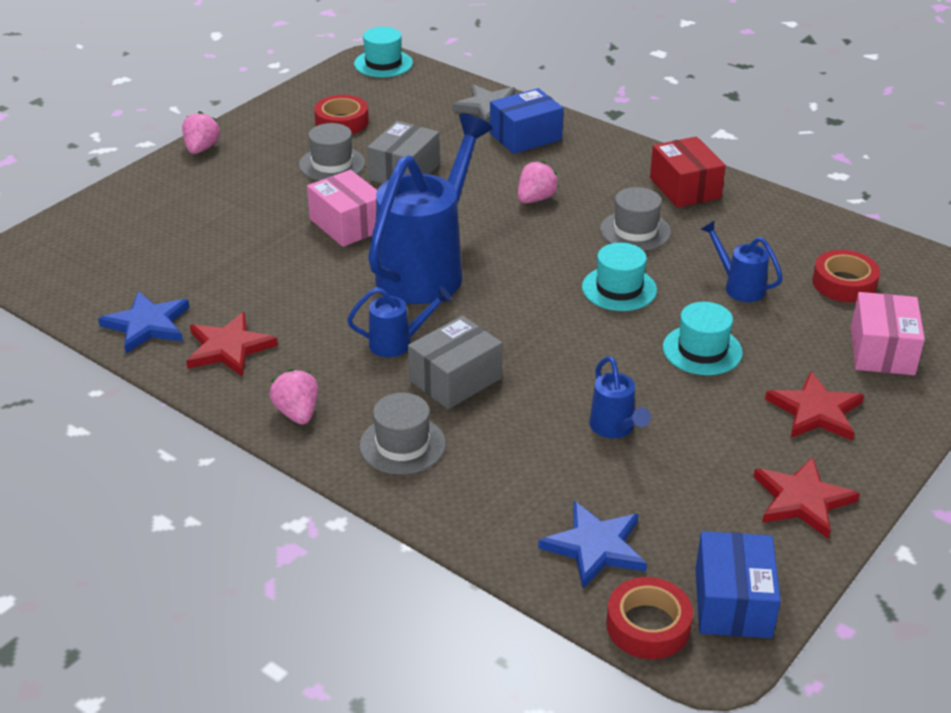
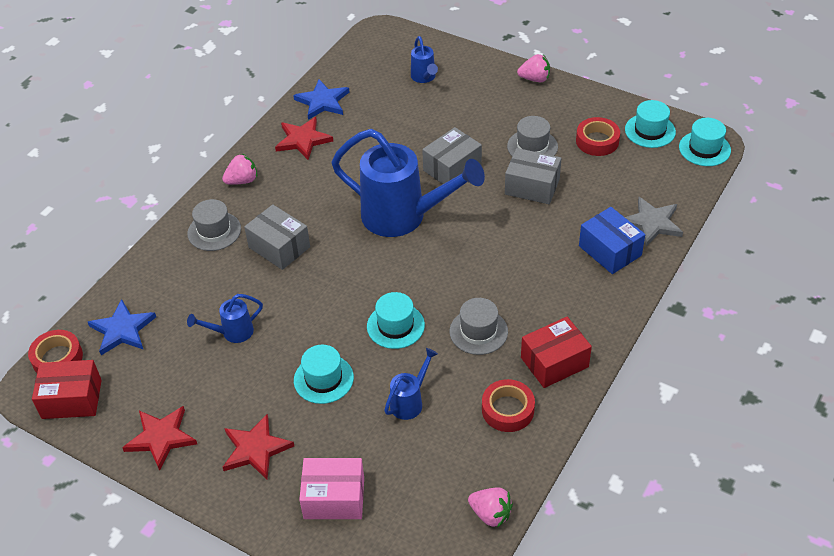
camera: 85 degrees right, 10 degrees up
pink box [307,170,377,247] -> grey box [422,127,482,184]
blue watering can [347,287,452,357] -> blue watering can moved to [411,36,438,83]
pink strawberry [518,161,559,203] -> pink strawberry moved to [468,487,513,528]
blue box [696,531,781,638] -> red box [32,360,102,419]
red tape [812,250,880,302] -> red tape moved to [482,379,535,432]
none -> turquoise hat [625,100,676,148]

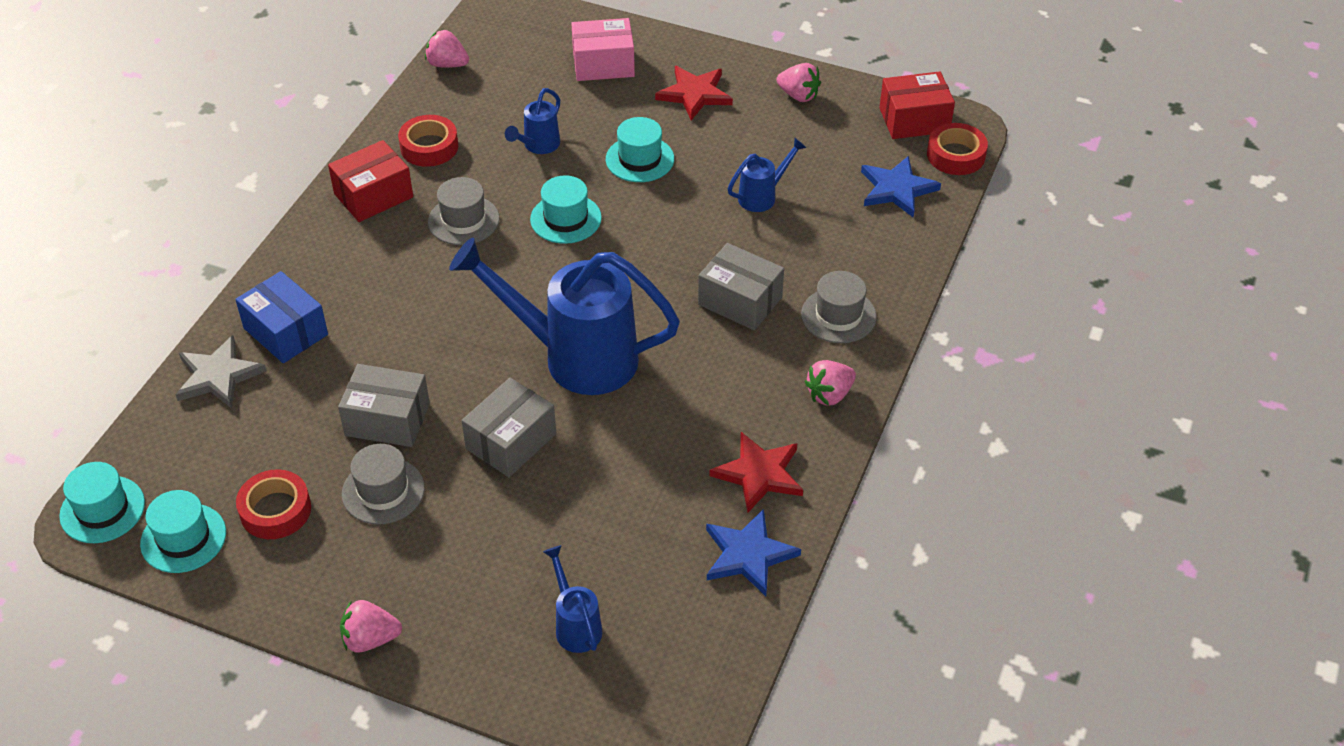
camera: 170 degrees right, 0 degrees up
red star [122,406,197,471] -> pink strawberry [776,63,821,102]

